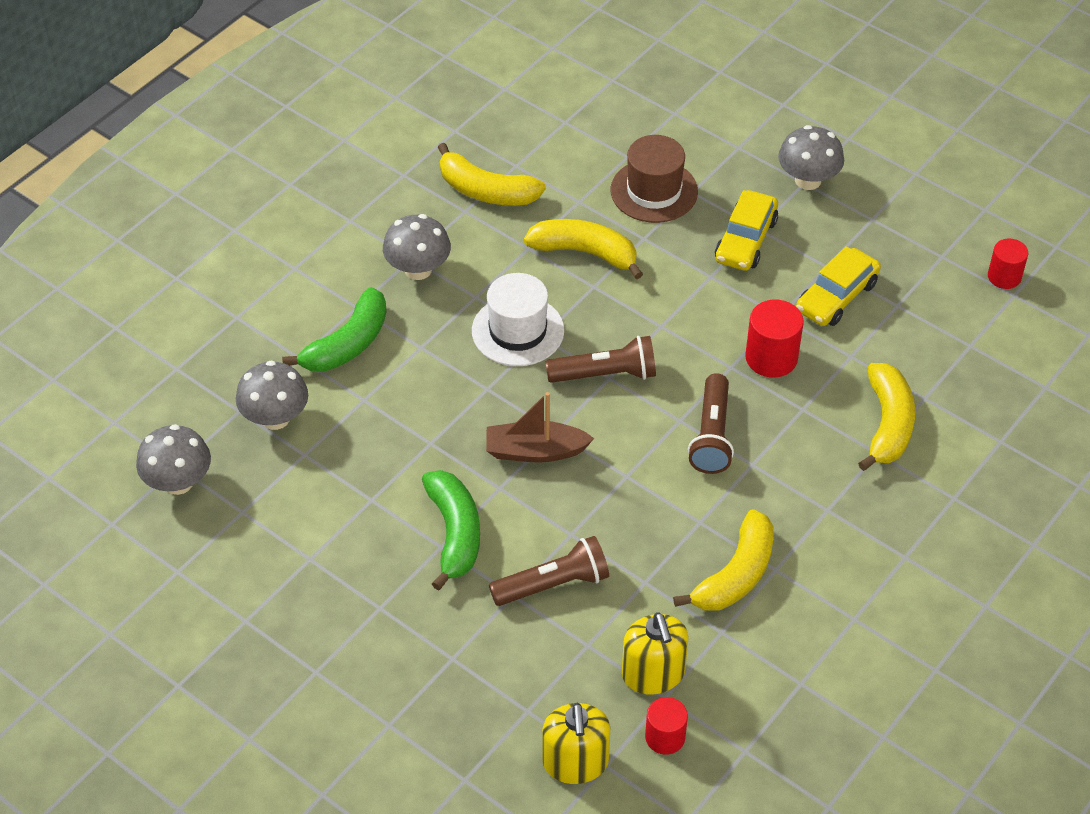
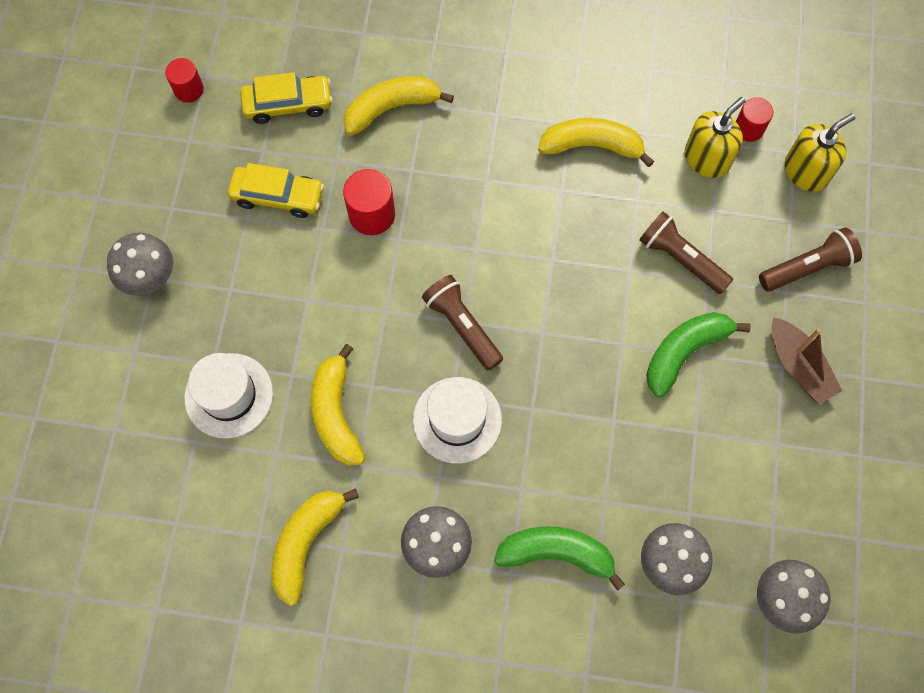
camera: 120 degrees left, 20 degrees up
yellow banana [438,143,546,205] -> yellow banana turned 150 degrees counterclockwise [271,488,359,606]
brown boat [486,392,594,463] -> brown boat moved to [772,317,842,405]
brown hat [611,135,698,223] -> white hat [184,353,273,439]
brown flashlight [688,373,734,474] -> brown flashlight moved to [759,227,862,292]
yellow car [715,190,778,271] -> yellow car moved to [240,72,333,124]

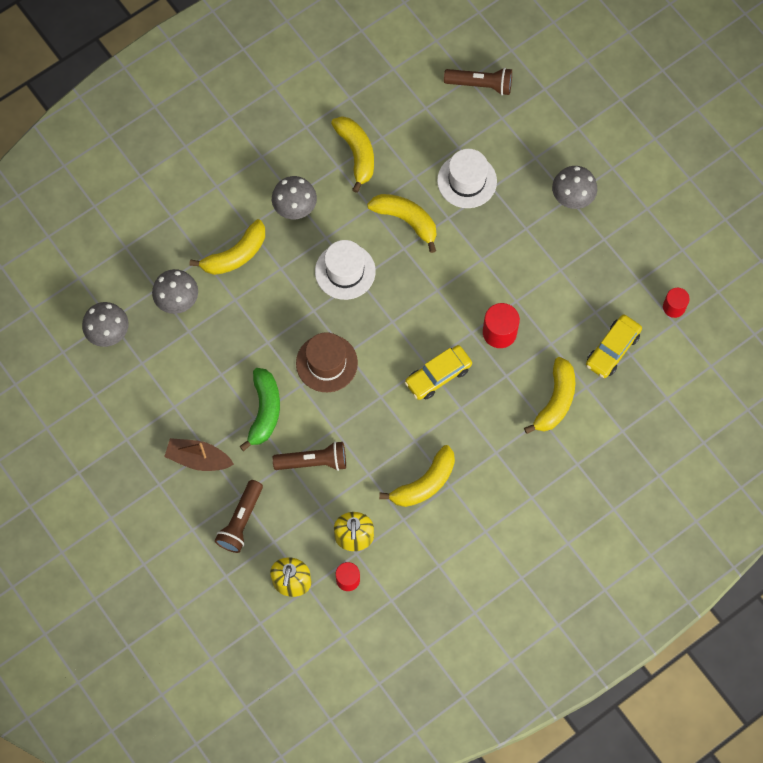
camera: 135 degrees right, 0 degrees up
yellow car [228,163,324,218] -> yellow car moved to [405,345,472,400]
brown flashlight [422,275,503,370] -> brown flashlight moved to [444,68,512,95]
green banana [494,526,625,591] -> yellow banana [190,219,265,275]
none -> brown hat [296,332,358,392]

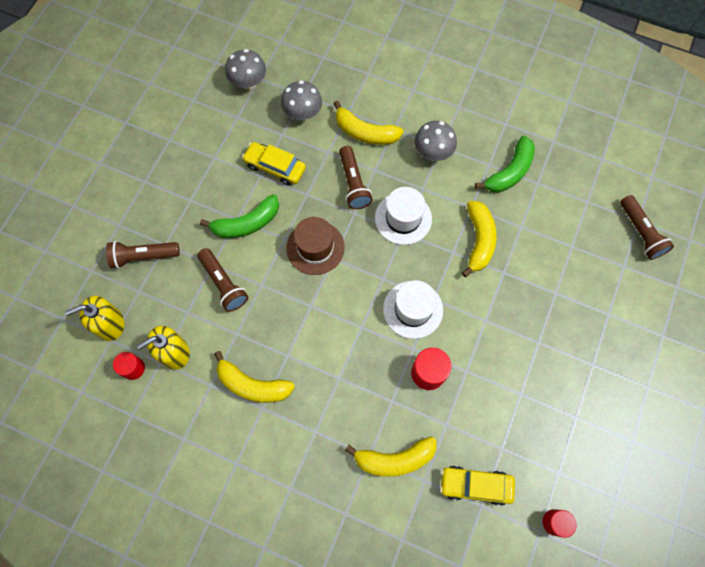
camera: 60 degrees right, 0 degrees up
brown boat [164,438,234,471] -> none
yellow banana [331,116,374,193] -> green banana [475,136,535,193]
yellow car [405,345,472,400] -> yellow car moved to [242,142,306,186]
white hat [437,149,497,208] -> white hat moved to [383,280,443,339]
grey mushroom [552,166,597,209] -> none
none -> brown flashlight [339,146,373,209]

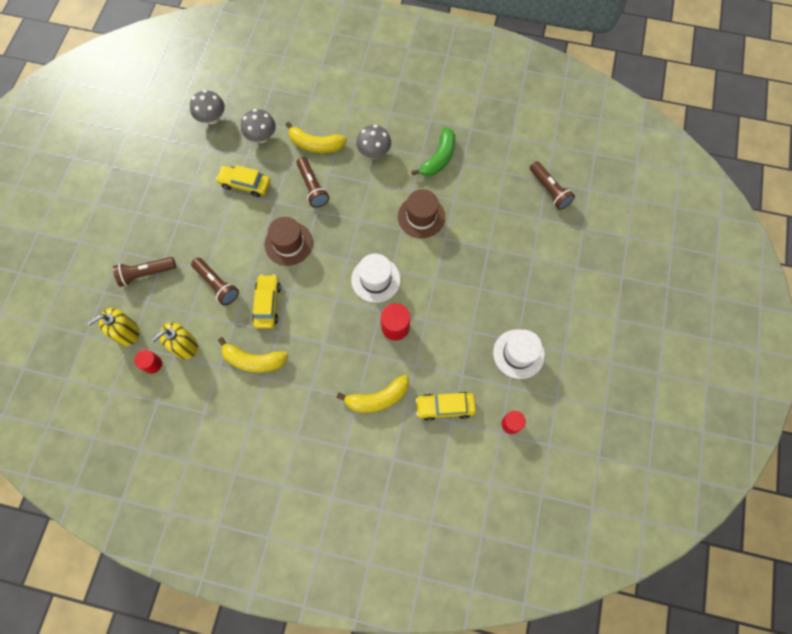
camera: 10 degrees left, 0 degrees up
green banana [200,194,279,238] -> none
white hat [375,187,432,245] -> white hat moved to [493,329,545,379]
yellow banana [462,201,497,277] -> brown hat [398,189,445,238]
none -> yellow car [252,274,281,329]

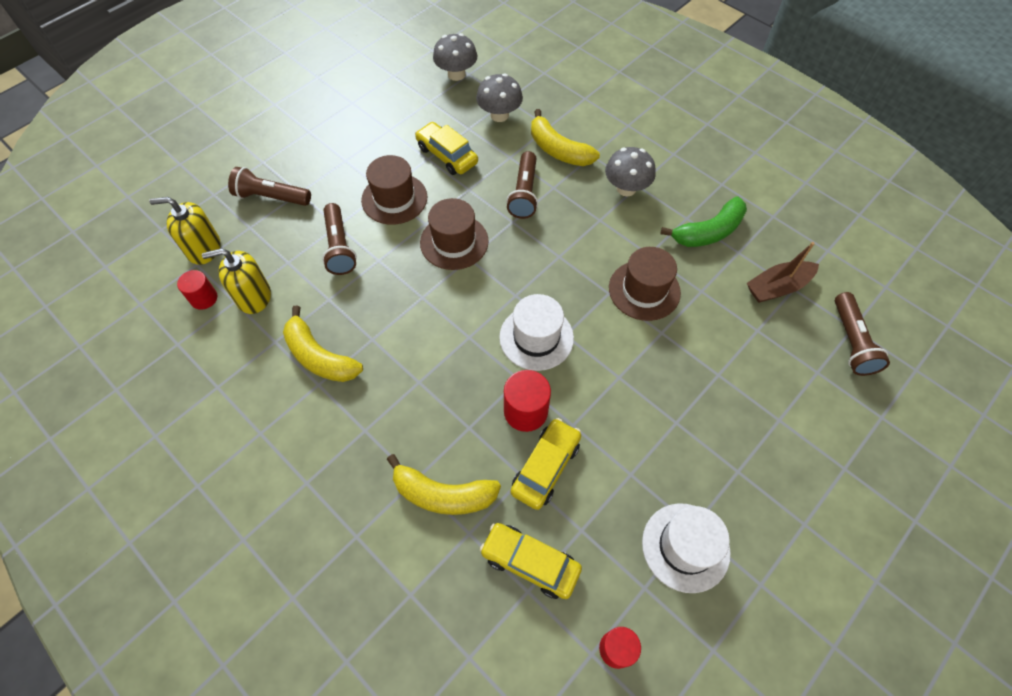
camera: 30 degrees right, 10 degrees down
yellow car [252,274,281,329] -> yellow car moved to [510,418,581,510]
none -> brown hat [361,155,427,225]
none -> brown boat [747,242,819,303]

